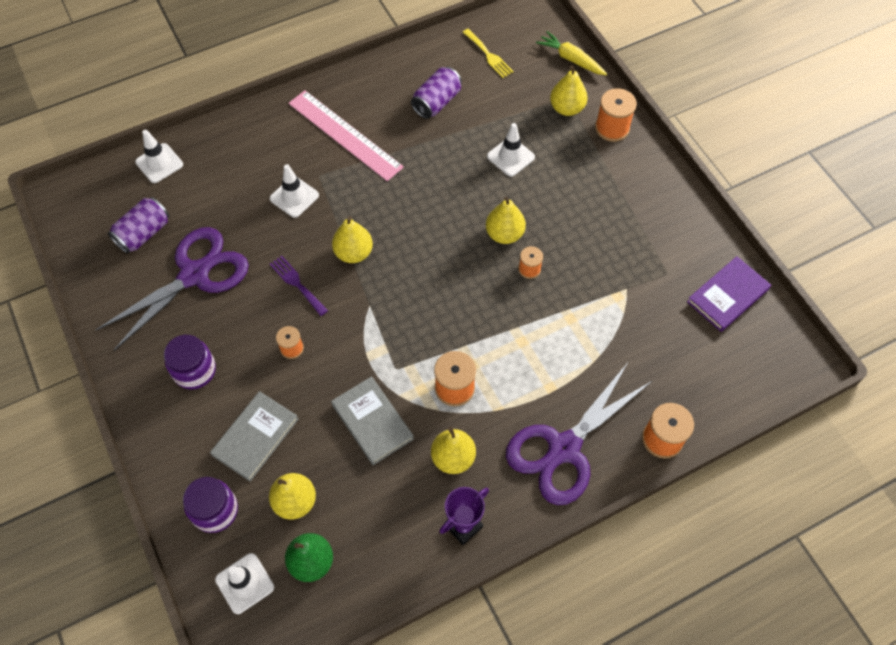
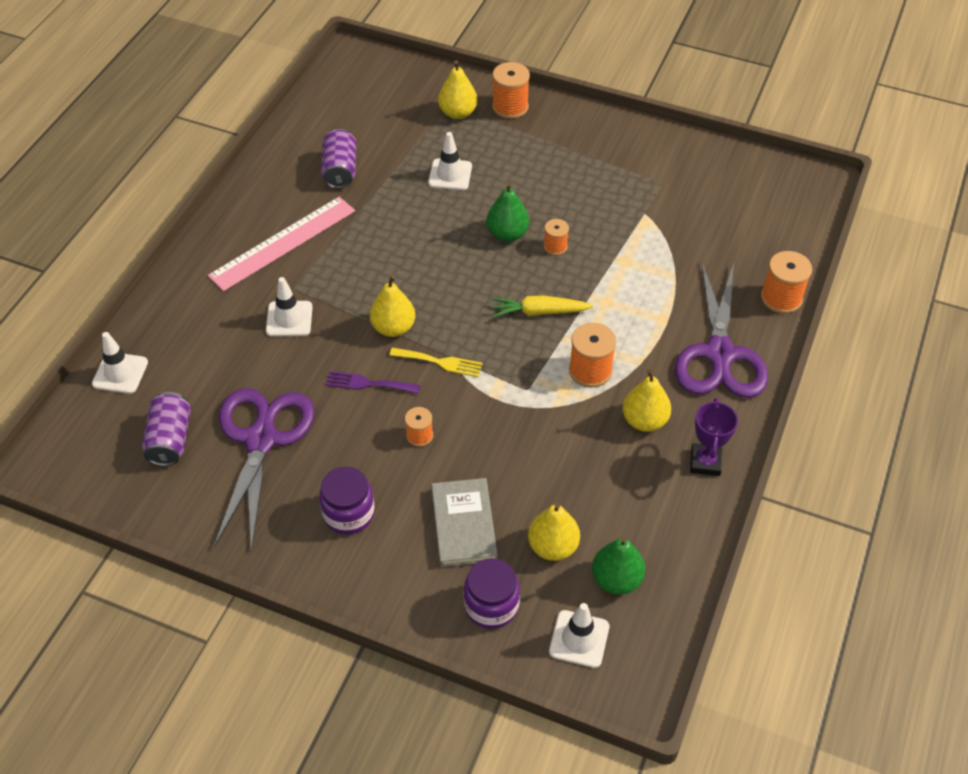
camera: 40 degrees left, 10 degrees down
pink ruler [288,90,404,181] -> pink ruler turned 45 degrees counterclockwise [208,197,355,291]
grey book [331,376,414,465] -> none
yellow fork [462,29,513,78] -> yellow fork moved to [389,348,483,377]
yellow pear [486,196,526,244] -> green pear [486,182,529,242]
yellow carrot [536,31,607,75] -> yellow carrot moved to [492,295,594,317]
purple book [687,256,771,332] -> none

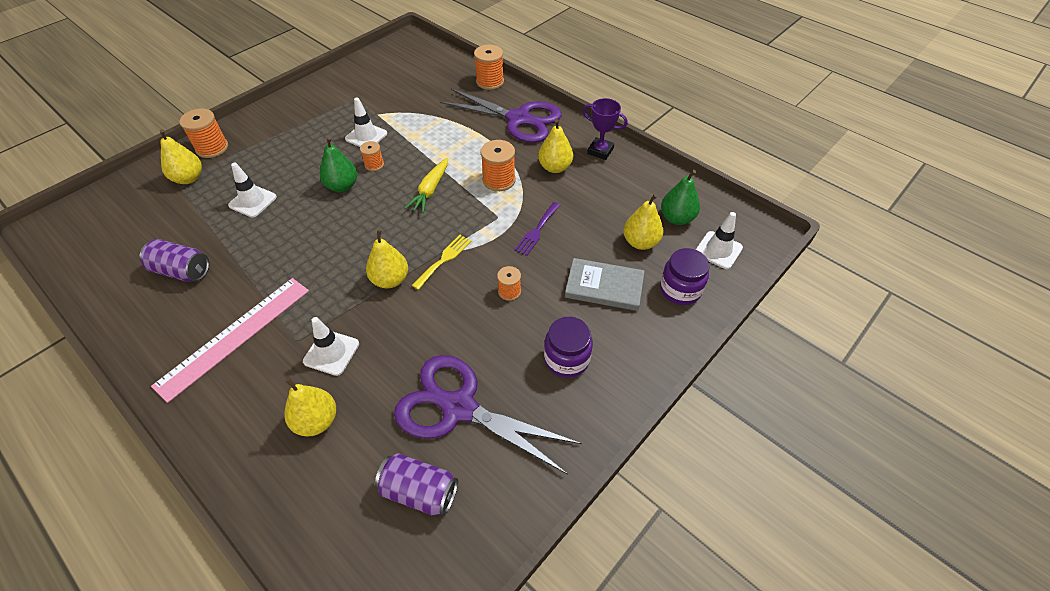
camera: 70 degrees left, 0 degrees up
white traffic cone [92,332,148,394] -> white traffic cone moved to [345,98,387,147]
pink ruler [208,197,355,291] -> pink ruler turned 60 degrees clockwise [151,278,309,403]
purple fork [325,371,420,394] -> purple fork moved to [514,202,560,256]
none -> yellow pear [284,378,336,437]

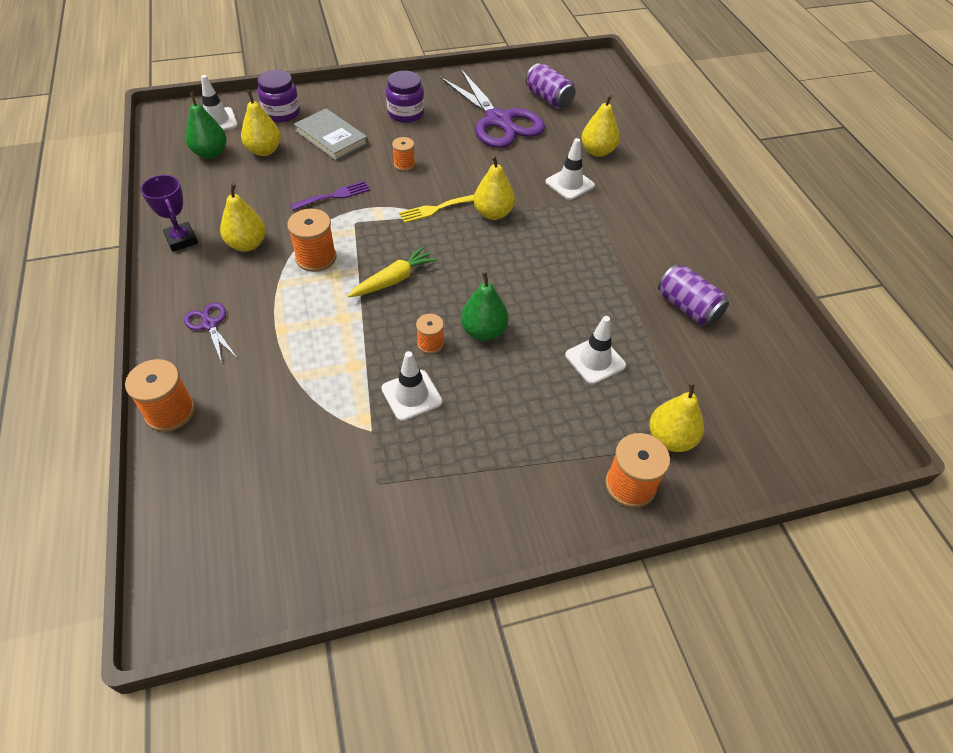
camera: 150 degrees left, 0 degrees up
pink ruler [151,278,309,403] -> none
purple scissors [440,89,562,143] -> purple scissors [184,302,236,363], size x0.44

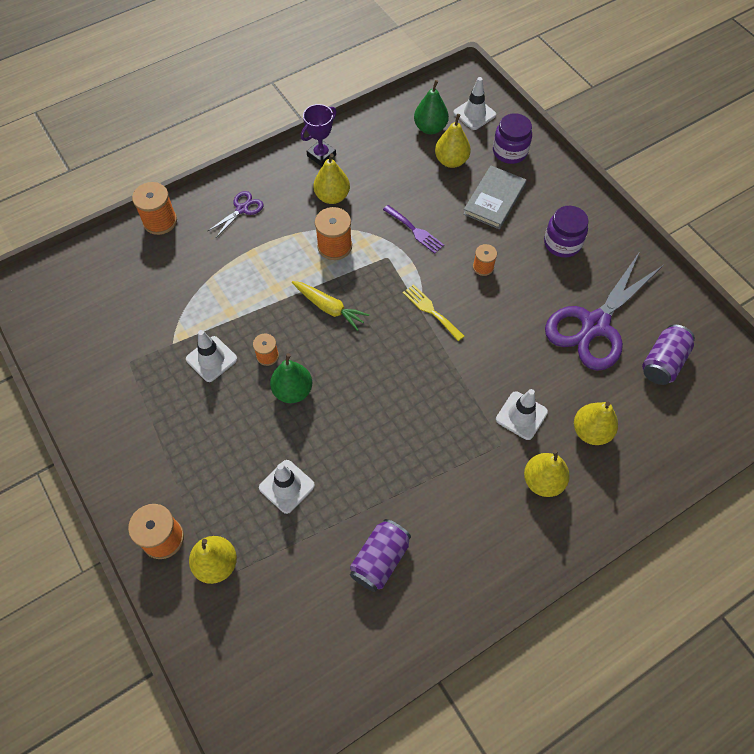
camera: 75 degrees right, 10 degrees up
yellow pear [474,155,515,220] -> yellow pear moved to [524,450,570,497]

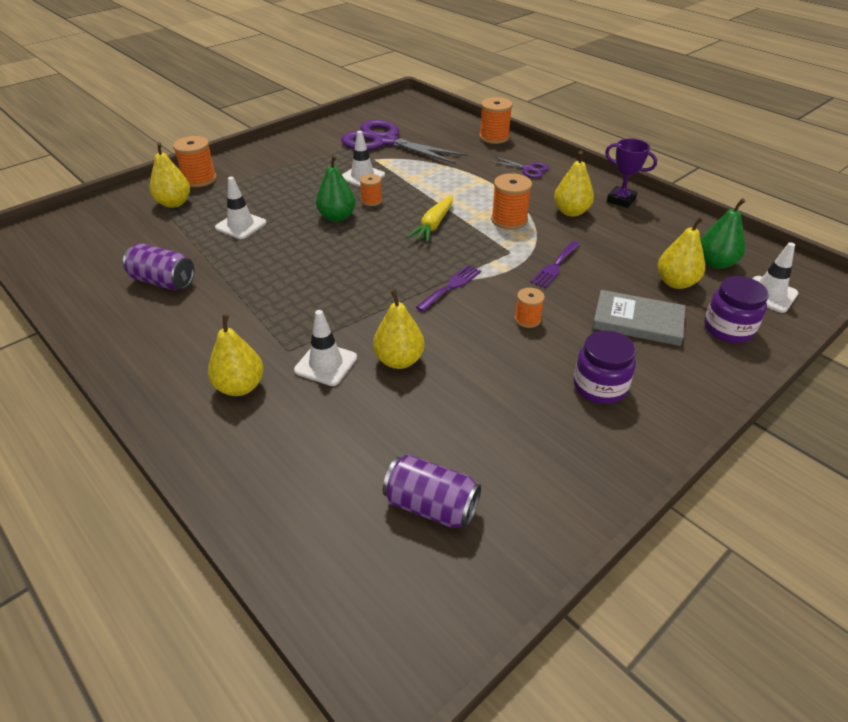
camera: 80 degrees right, 20 degrees down
yellow fork [403,284,464,341] -> purple fork [416,265,481,312]
purple scissors [545,253,663,371] -> purple scissors moved to [341,120,467,164]
yellow pear [574,402,618,445] -> yellow pear moved to [373,289,425,369]

